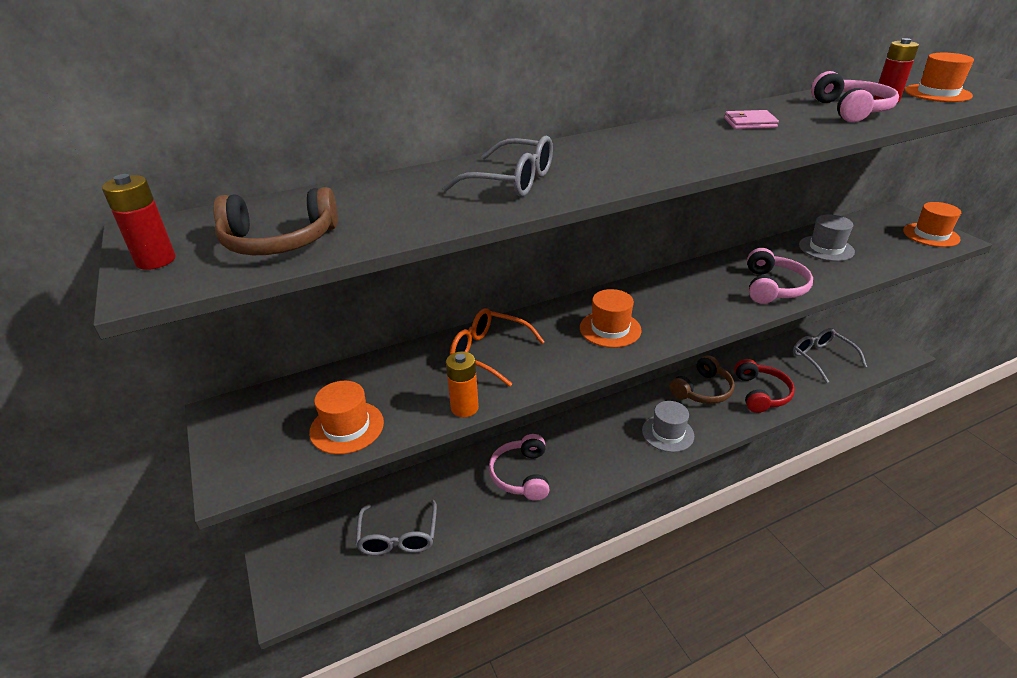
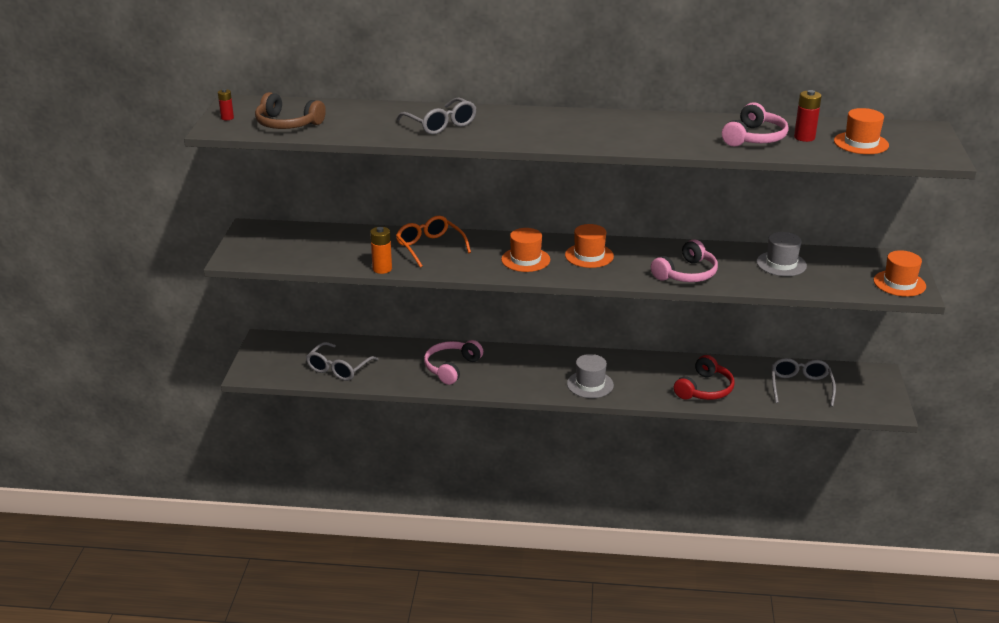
camera: 30 degrees right, 5 degrees down
red battery [102,174,176,270] -> red battery [218,89,234,120], size x0.63
orange hat [309,381,384,454] -> orange hat moved to [565,224,614,268]
brown headphones [670,355,735,404] -> none
pink wallet [724,110,779,129] -> none

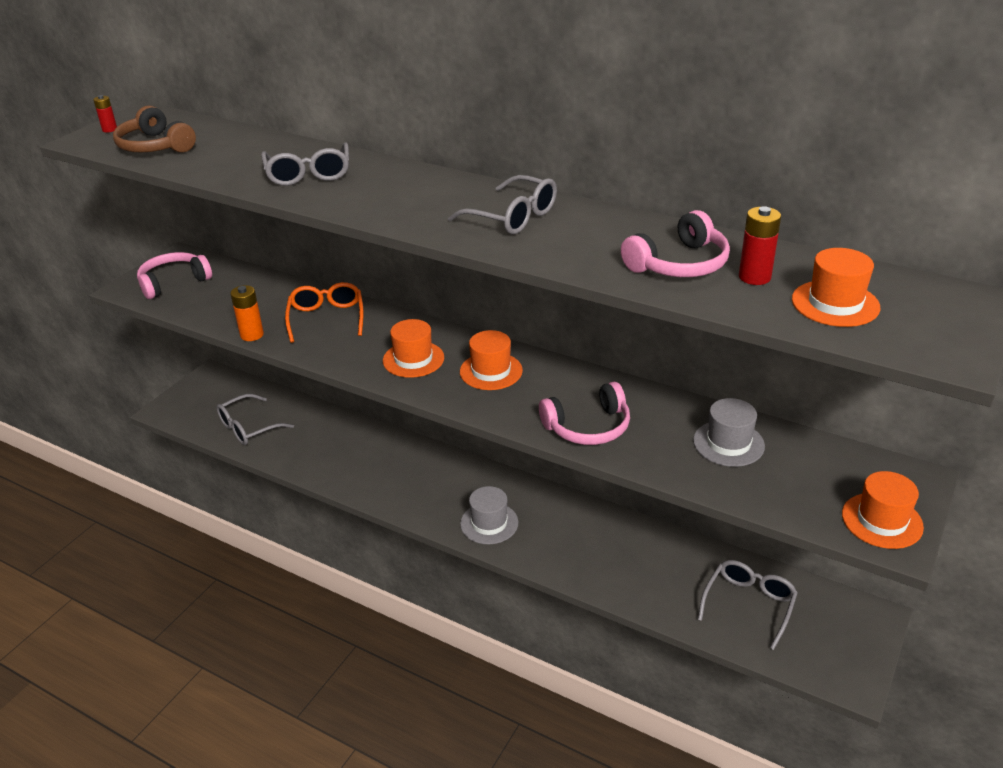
camera: 25 degrees right, 5 degrees up
pink headphones [424,340,483,385] -> pink headphones moved to [137,252,212,299]
red headphones [674,355,735,400] -> none
none -> grey glasses [448,175,557,234]

